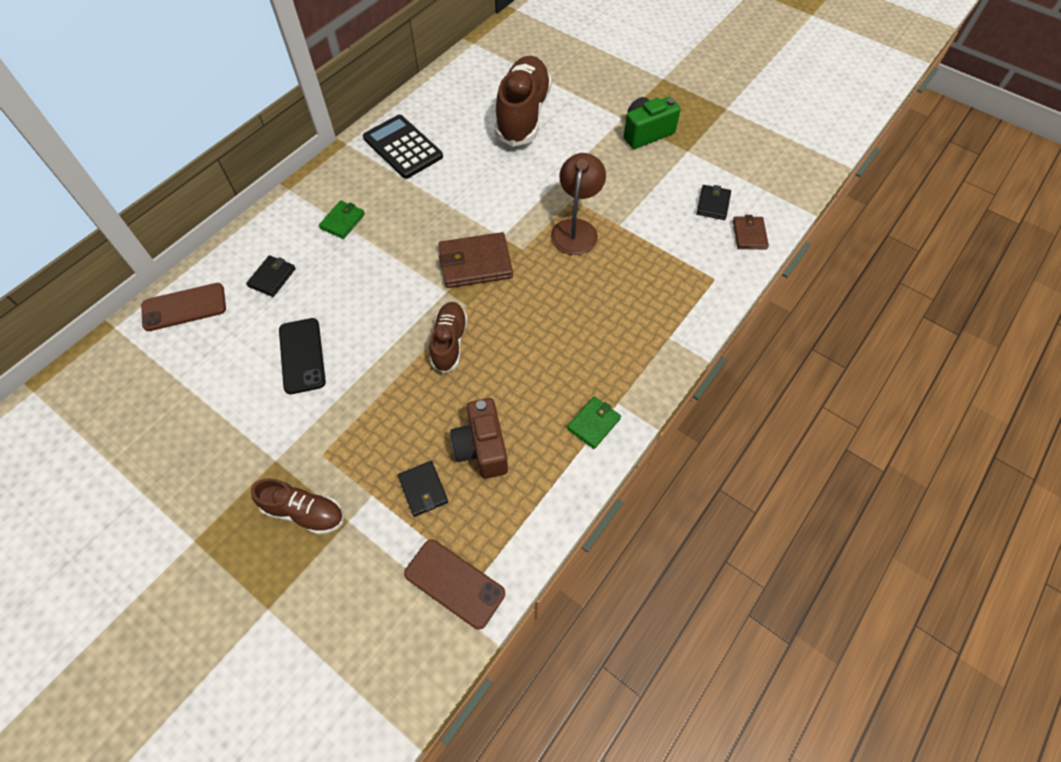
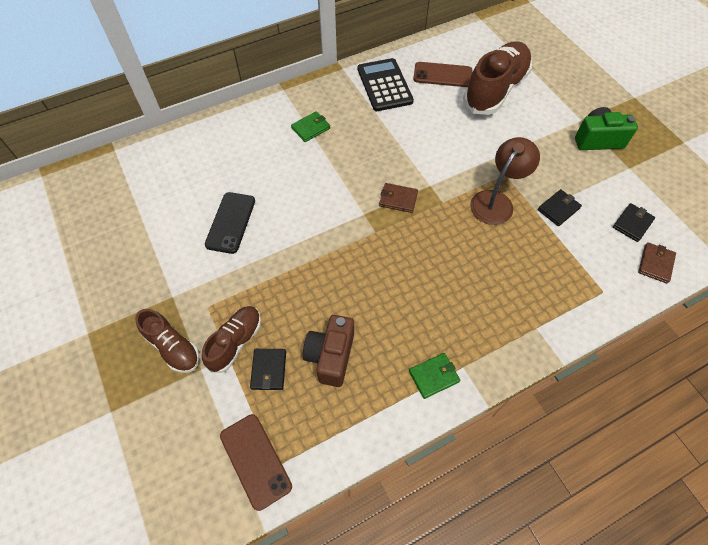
camera: 25 degrees right, 0 degrees up
brown phone [141,283,226,331] -> brown phone moved to [414,62,472,87]
black wallet [246,255,296,297] -> black wallet moved to [538,189,582,226]
brown shoe [429,302,468,373] -> brown shoe moved to [202,306,261,373]
brown wallet [438,232,513,288] -> brown wallet [379,183,418,213], size x0.58

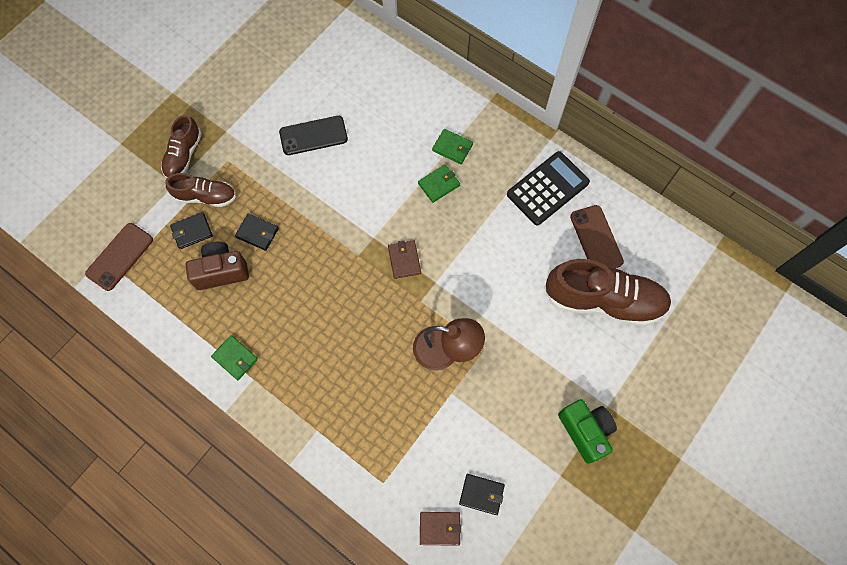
camera: 65 degrees right, 10 degrees up
black wallet [538,189,582,226] -> black wallet moved to [235,214,279,251]
none -> green wallet [418,164,460,203]

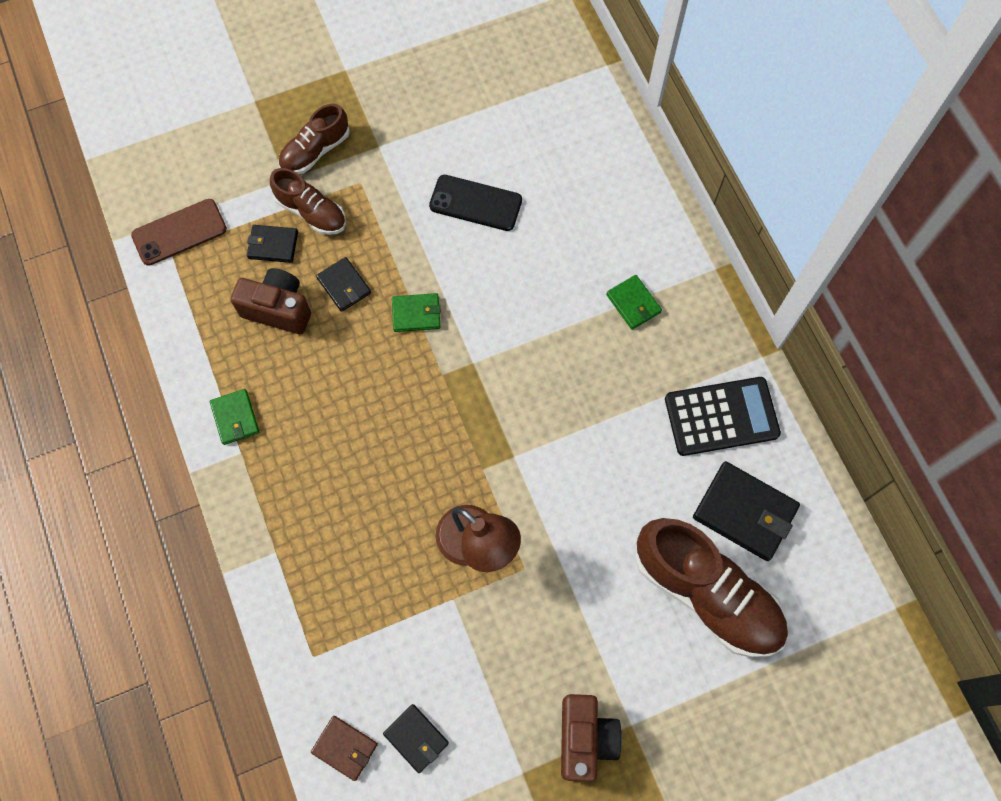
camera: 30 degrees right, 0 degrees up
brown wallet [388,240,421,279] -> none
green wallet [418,164,460,203] -> green wallet moved to [392,293,441,332]
green camera [558,399,617,464] -> brown camera [561,694,622,782]
brown phone [570,205,624,268] -> black wallet [693,461,800,561]

